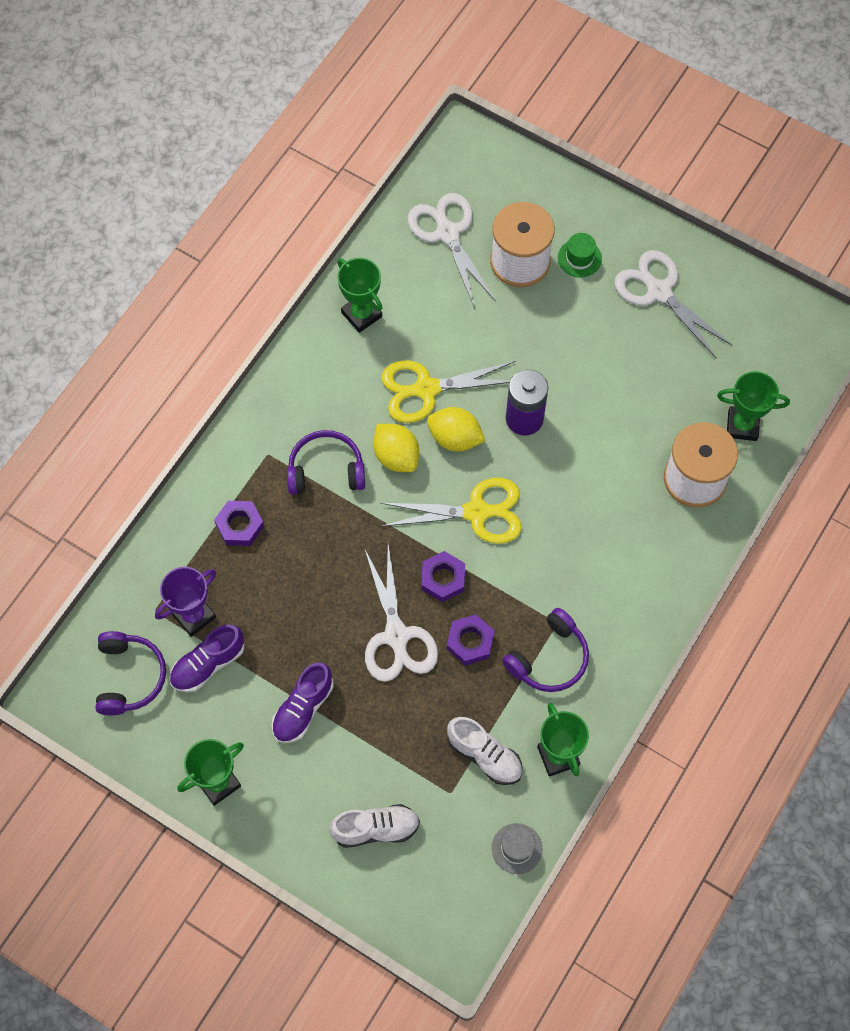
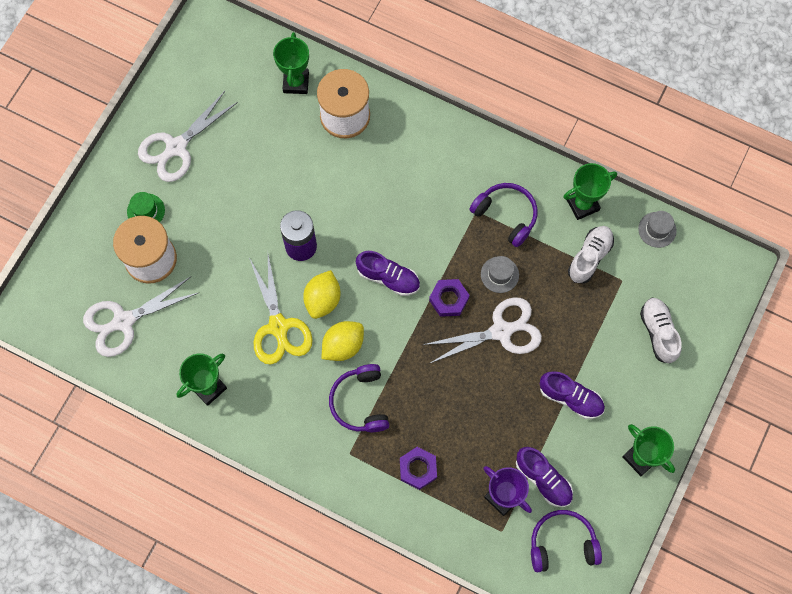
camera: 95 degrees left, 5 degrees up
yellow scissors [381,478,522,544] -> purple shoe [356,251,420,296]
purple nut [447,615,495,665] -> grey hat [481,256,519,293]

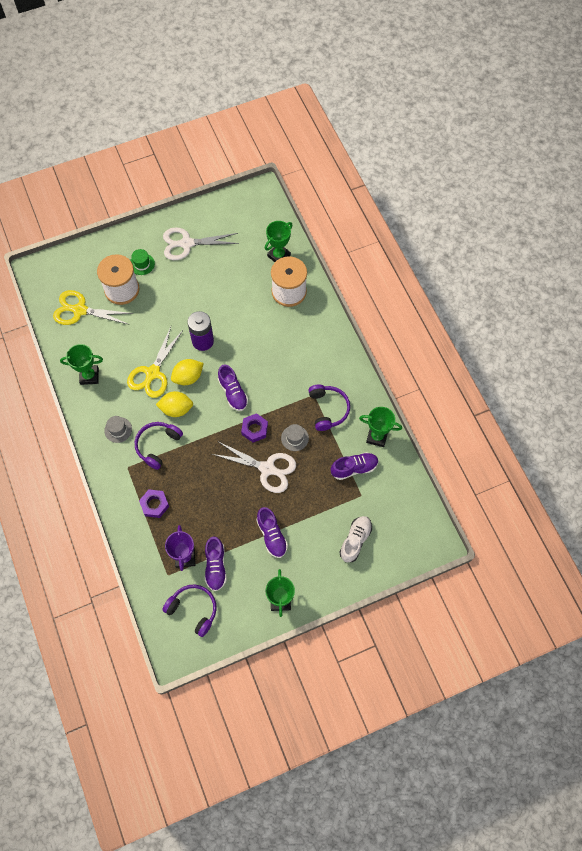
camera: 40 degrees right, 5 degrees down
white scissors [83,276,200,357] -> yellow scissors [53,290,133,325]
white shoe [568,226,614,284] -> purple shoe [331,452,379,480]
grey hat [638,211,677,248] -> grey hat moved to [104,416,132,443]

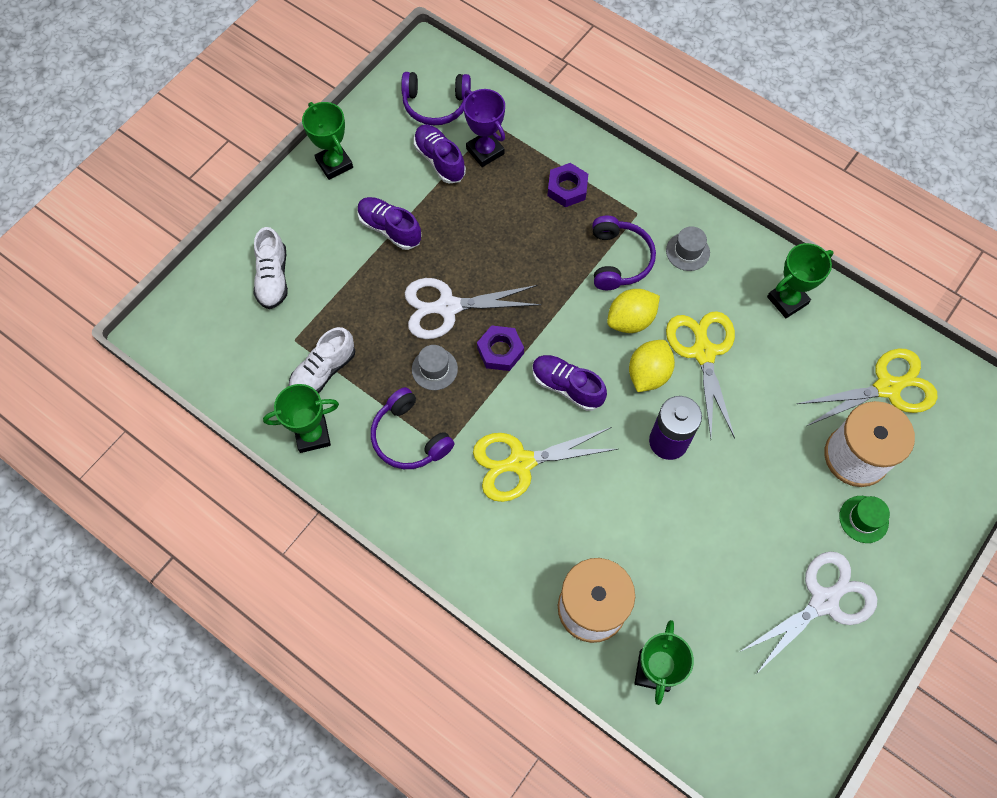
camera: 150 degrees right, 0 degrees up
purple shoe [331,452,379,480] -> white shoe [289,327,355,394]
none -> yellow scissors [473,427,617,502]

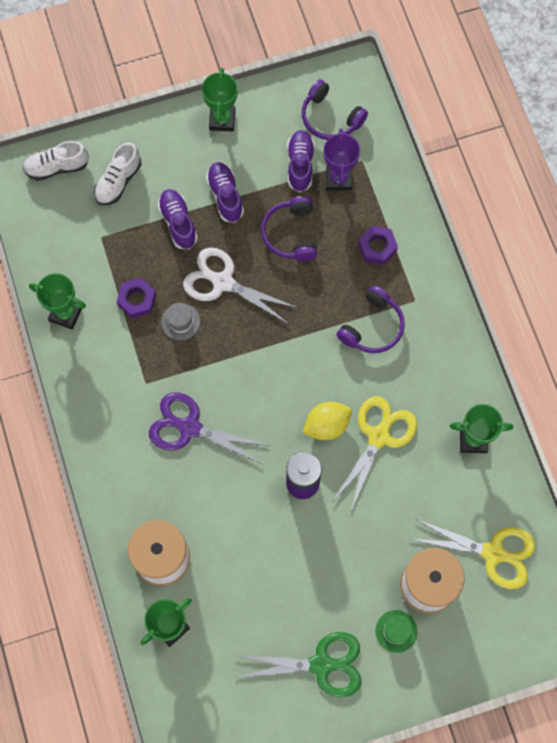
camera: 35 degrees right, 5 degrees up
white shoe [289,327,355,394] -> white shoe moved to [23,141,89,181]
purple headphones [371,387,454,469] -> purple headphones moved to [261,196,317,261]
yellow scissors [473,427,617,502] -> purple scissors [149,393,270,464]
purple nut [477,325,524,371] -> purple nut moved to [117,278,156,319]
purple shoe [532,355,607,411] -> purple shoe moved to [157,189,197,249]
yellow lemon [607,289,660,333] -> none
grey hat [666,226,710,271] -> none
white scissors [741,551,877,675] -> green scissors [235,632,361,697]

